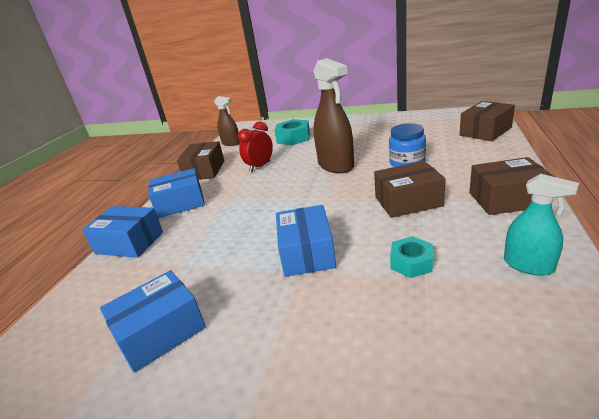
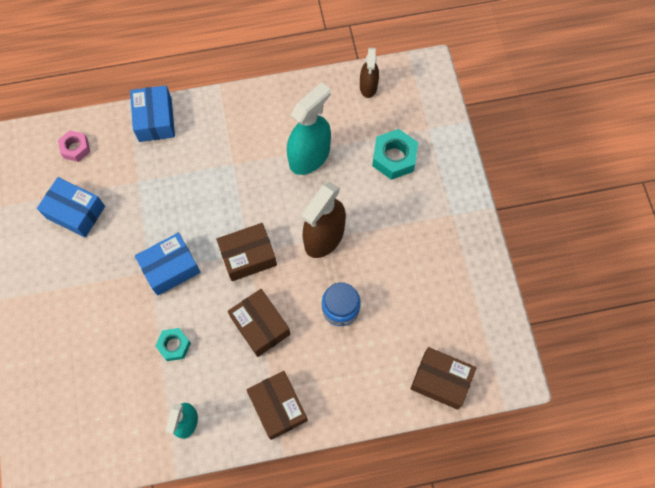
camera: 60 degrees right, 40 degrees up
blue box [148,168,205,218] -> none
brown box [177,141,224,180] -> brown box moved to [216,223,277,281]
red clock [238,122,273,172] -> turquoise spray bottle [287,82,331,175]
none -> pink nut [58,130,90,162]

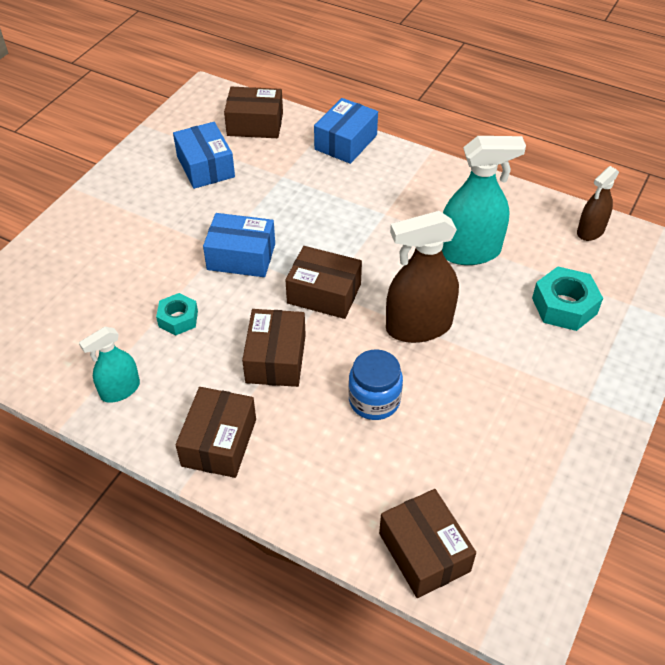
camera: 40 degrees right, 20 degrees down
pink nut [58,130,90,162] -> brown box [224,87,283,138]

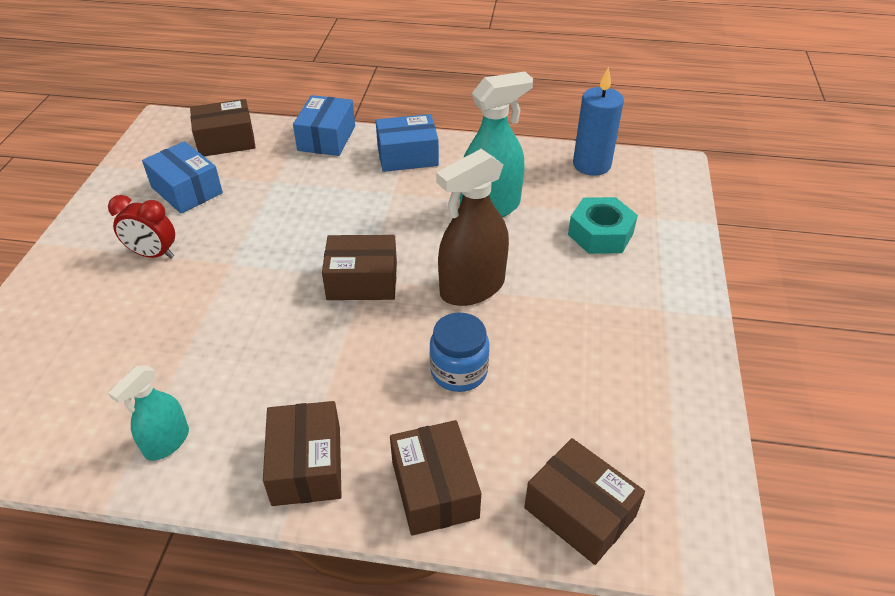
camera: 20 degrees left, 5 degrees down
turquoise nut [156,293,198,335] -> none
blue box [203,213,275,277] -> blue box moved to [376,114,439,172]
brown box [242,309,306,387] -> brown box moved to [390,420,481,536]
brown spray bottle [577,166,619,241] -> blue candle [573,67,624,176]
none -> red clock [108,195,175,259]

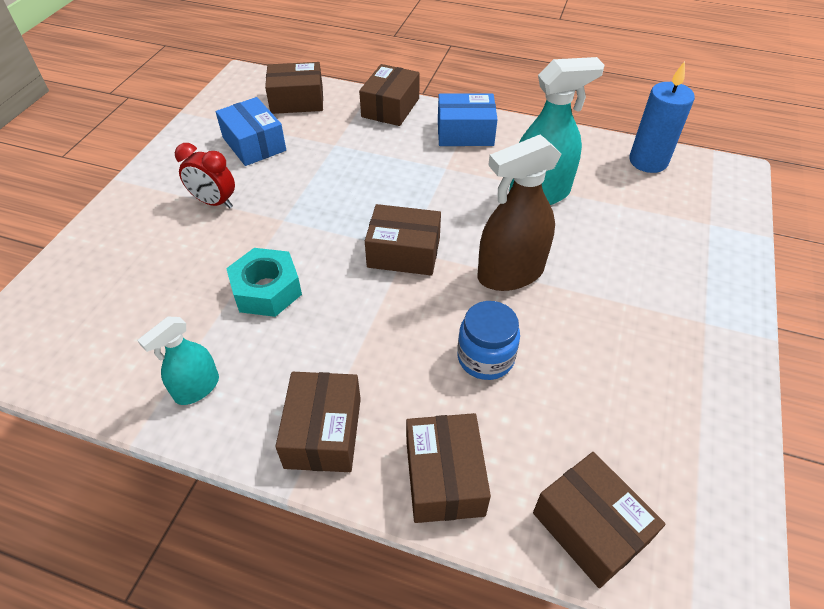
camera: 10 degrees right, 5 degrees up
blue box [293,95,355,156] -> brown box [359,64,420,126]
turquoise nut [568,197,638,254] -> turquoise nut moved to [226,248,302,317]

